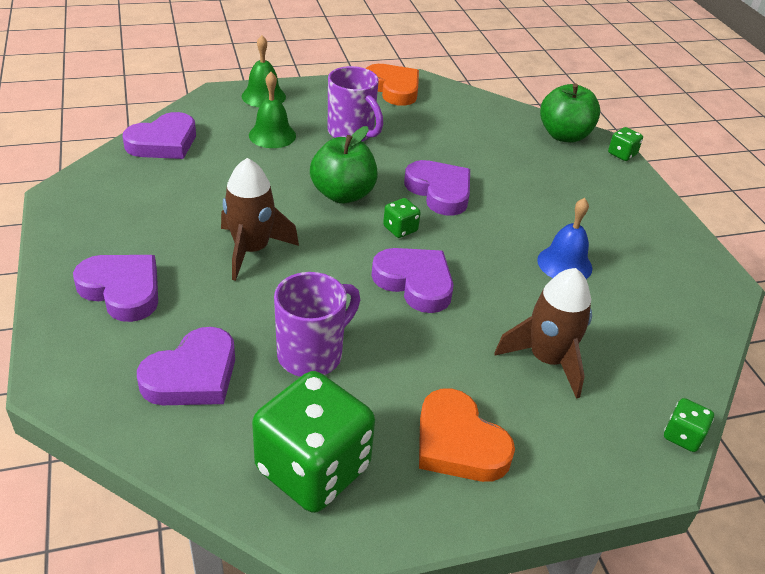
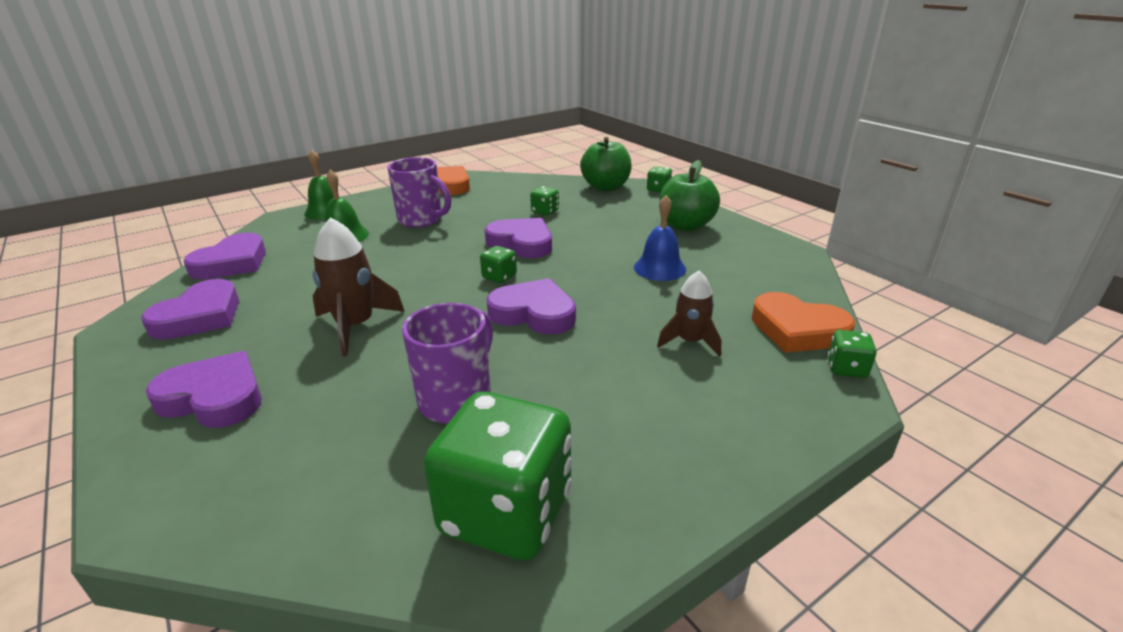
camera: 15 degrees left, 10 degrees down
purple heart [137,327,235,405] -> purple heart moved to [141,279,239,340]
green apple [310,126,378,204] -> green apple moved to [659,160,720,231]
orange heart [419,388,515,482] -> orange heart moved to [752,292,855,353]
brown rocket [494,268,592,399] -> brown rocket [657,271,721,357], size x0.65
none -> green dice [530,186,559,215]

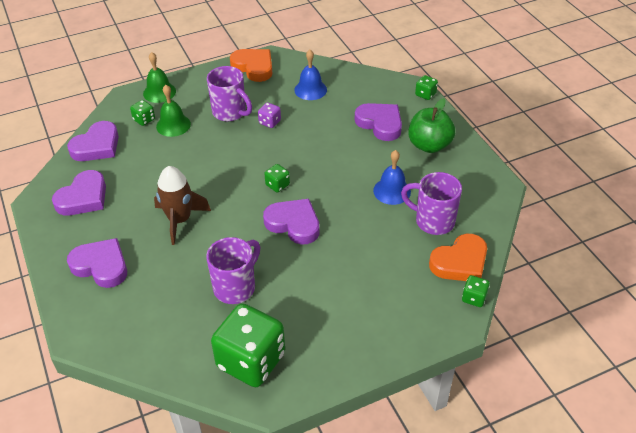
camera: 10 degrees right, 15 degrees up
purple heart [485,218,552,258] -> purple heart moved to [355,103,402,141]
green dice [530,186,559,215] -> green dice moved to [130,100,155,126]
green apple [580,137,632,191] -> none
brown rocket [657,271,721,357] -> none
orange heart [752,292,855,353] -> orange heart turned 75 degrees counterclockwise [429,234,487,281]
none -> purple dice [258,102,281,128]
none -> blue bell [294,50,327,100]
none -> purple mug [401,172,462,235]

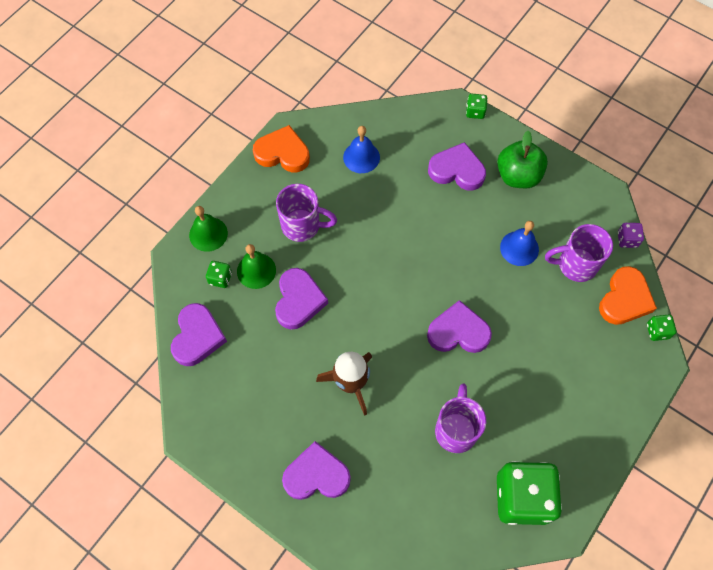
camera: 30 degrees left, 20 degrees up
purple heart [52,170,106,216] -> purple heart moved to [275,268,328,329]
purple dice [258,102,281,128] -> purple dice moved to [618,223,644,248]
green dice [264,164,290,192] -> none

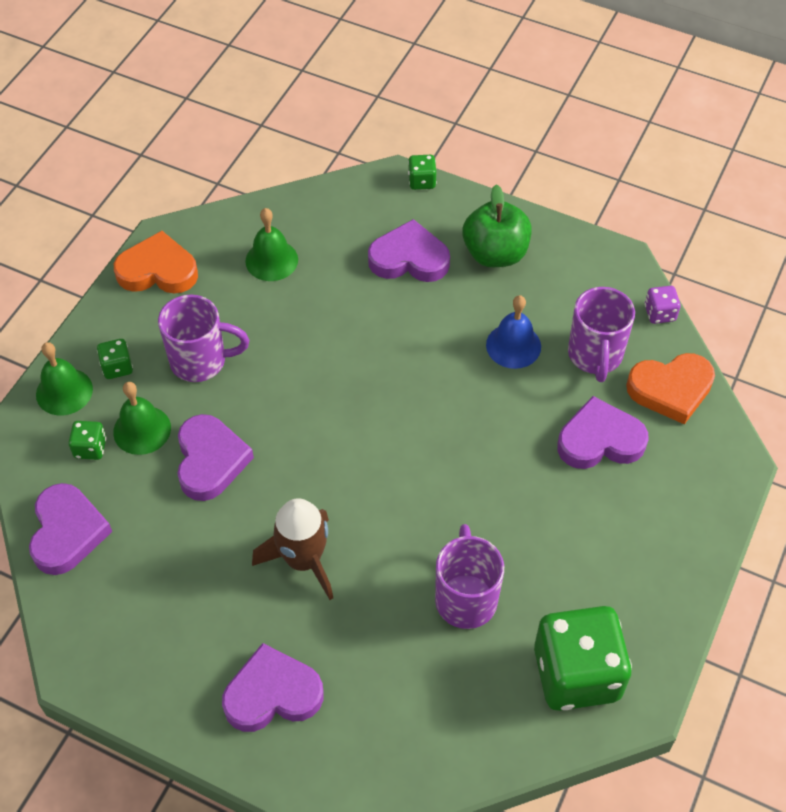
camera: 10 degrees left, 10 degrees down
blue bell [343,126,380,173] -> green bell [245,208,298,281]
purple heart [427,300,492,353] -> purple heart moved to [557,396,649,469]
purple mug [545,224,613,282] -> purple mug turned 75 degrees counterclockwise [568,287,635,382]
orange heart [599,266,657,325] -> orange heart turned 60 degrees clockwise [626,353,715,425]
green dice [647,315,677,341] -> green dice moved to [97,339,133,379]

